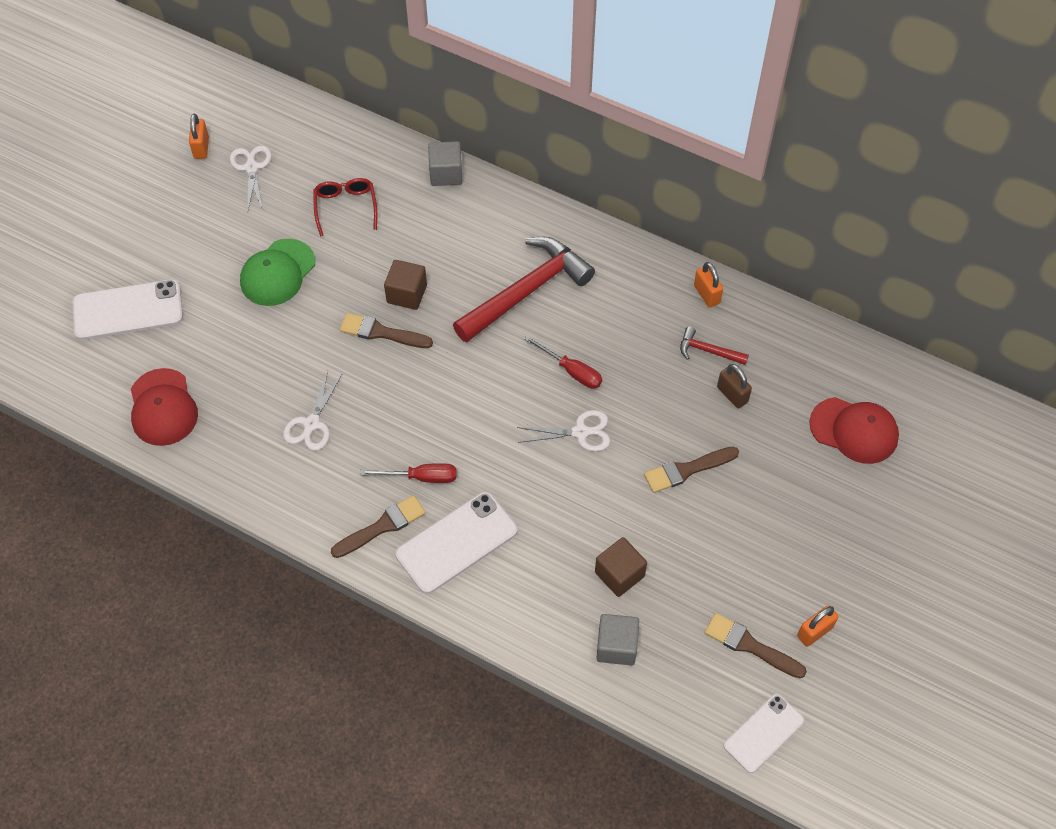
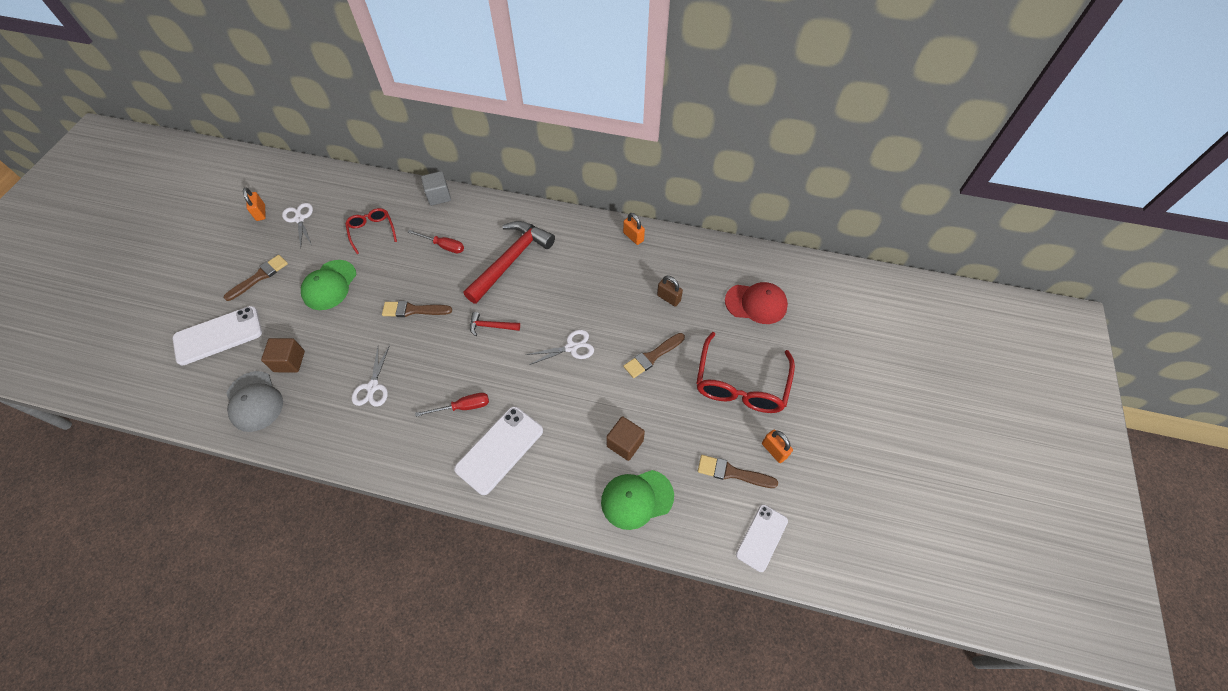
camera: 15 degrees left, 0 degrees up
red cap [131,368,198,446] -> grey cap [226,371,283,432]
brown brush [331,495,426,558] -> brown brush moved to [224,255,288,301]
brown cube [384,260,427,310] -> brown cube moved to [261,338,305,373]
red screwdriver [524,335,602,389] -> red screwdriver moved to [408,230,464,253]
grey cube [596,614,639,665] -> green cap [601,470,674,530]
red hammer [680,327,749,365] -> red hammer moved to [470,312,520,336]
orange padlock [797,605,839,647] -> orange padlock turned 75 degrees counterclockwise [762,430,793,463]
none -> red glasses [696,332,795,413]

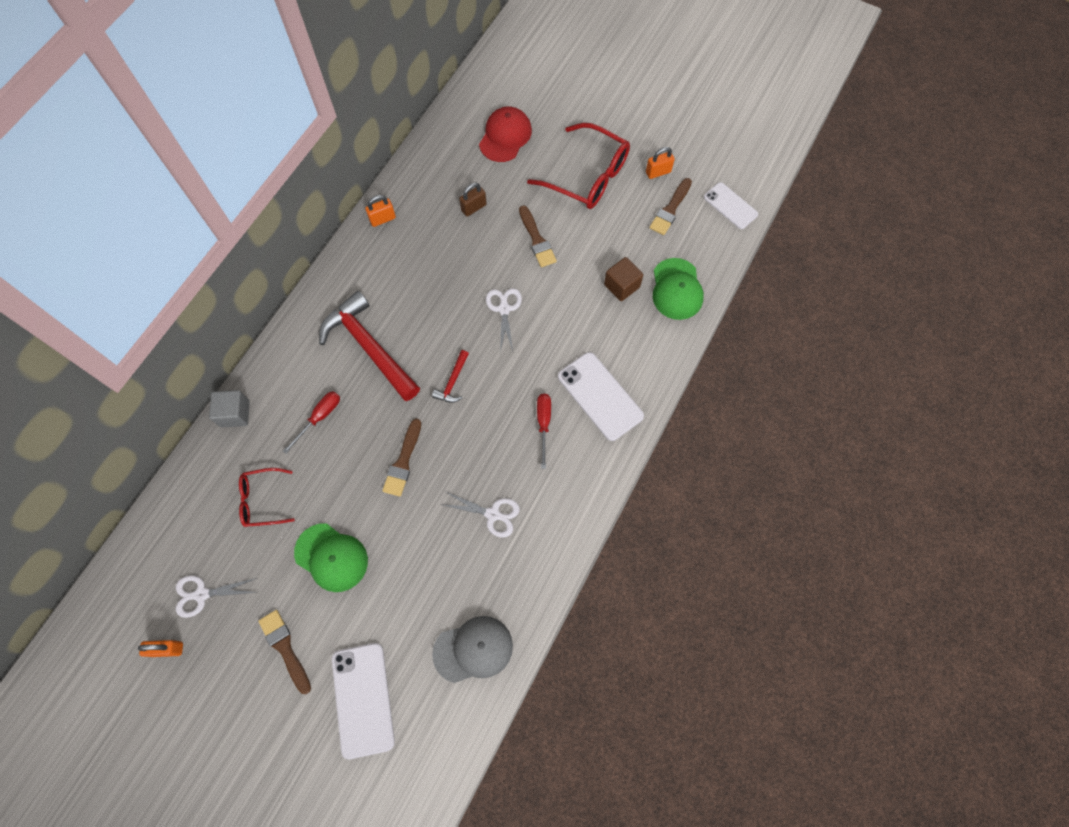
camera: 75 degrees left, 10 degrees up
brown cube [261,338,305,373] -> none

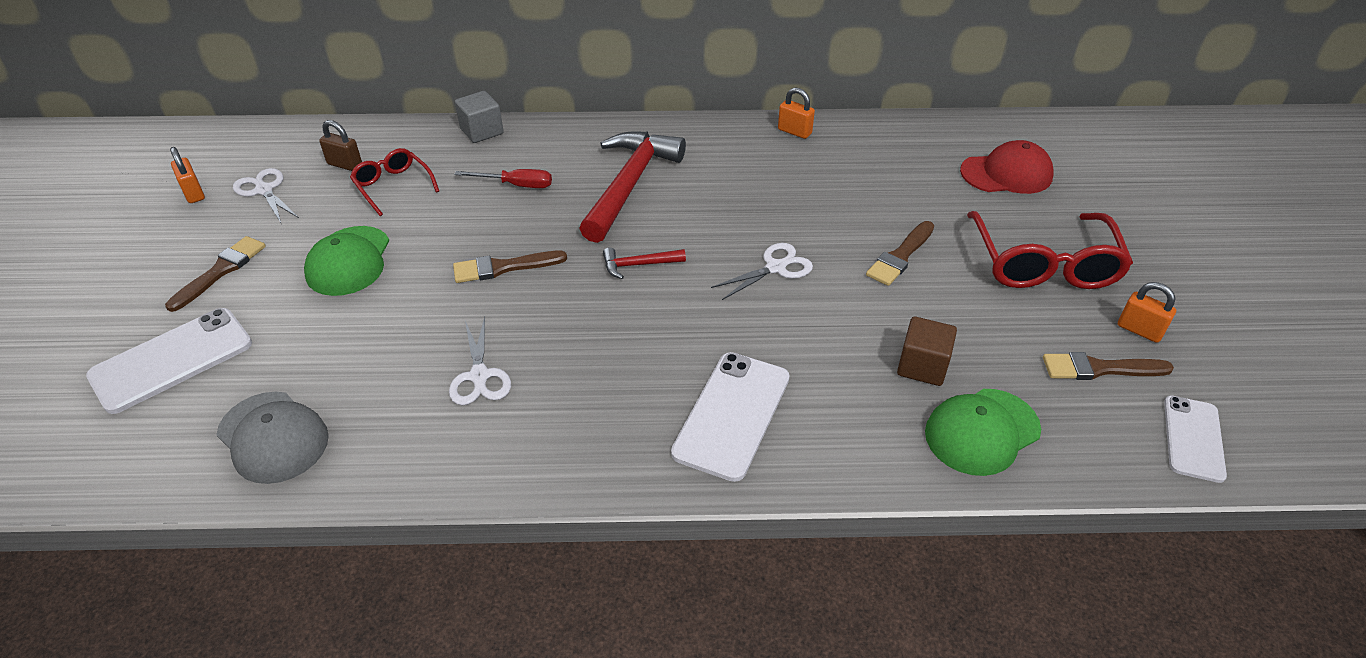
camera: 60 degrees right, 25 degrees down
brown padlock [459,183,486,217] -> brown padlock moved to [319,120,362,171]
red screwdriver [537,394,551,469] -> none

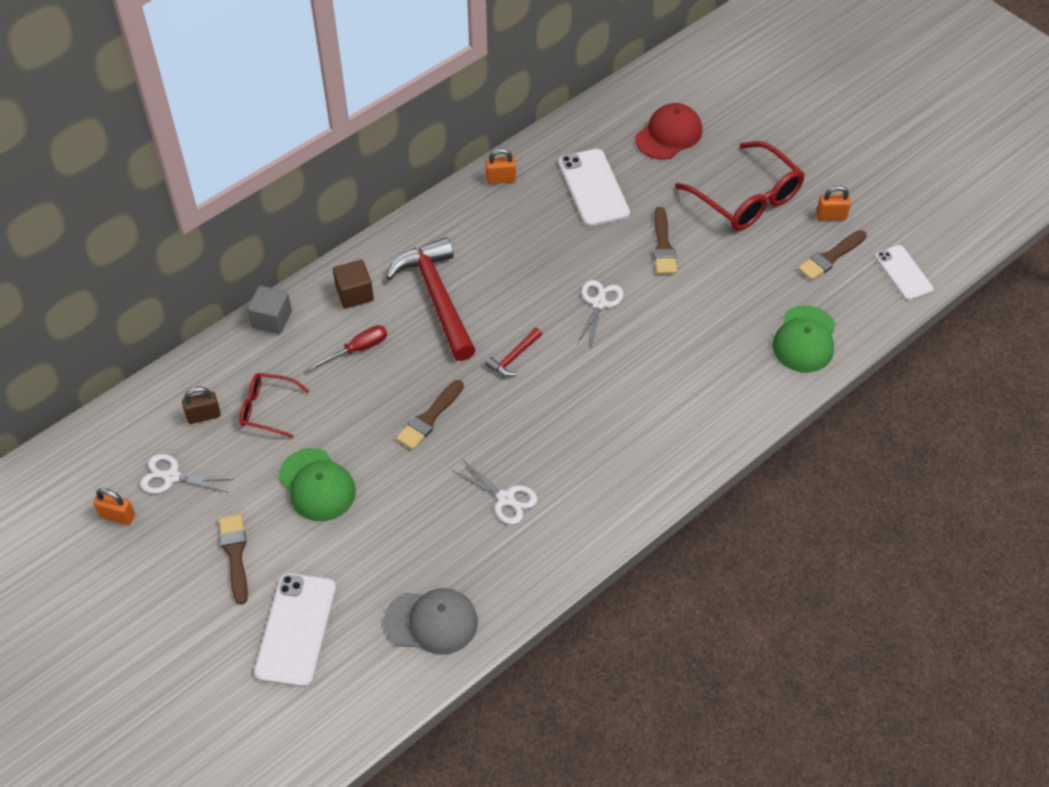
camera: 40 degrees left, 10 degrees up
white phone [671,352,790,482] -> white phone moved to [558,149,630,227]
brown cube [897,316,957,386] -> brown cube moved to [333,260,374,309]

